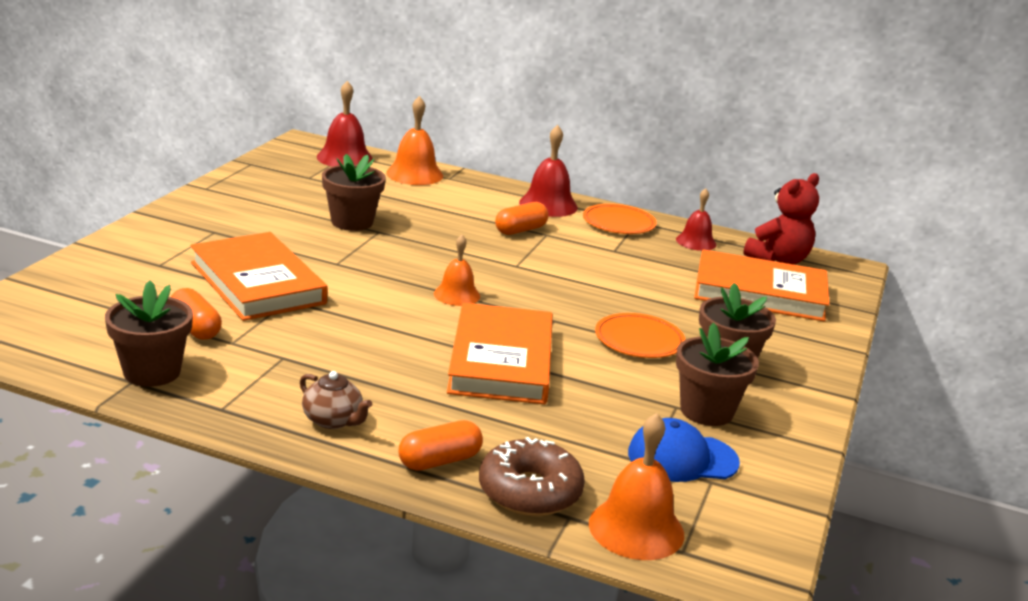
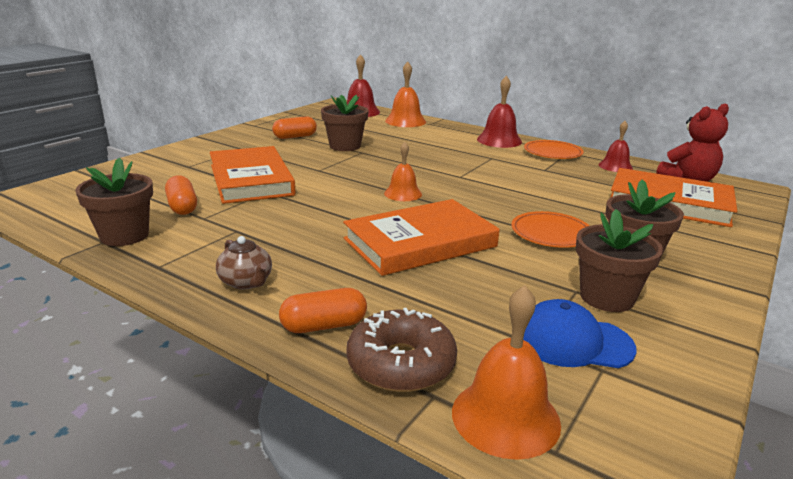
camera: 15 degrees right, 0 degrees up
orange book [447,303,553,404] -> orange book turned 45 degrees clockwise [343,199,500,276]
orange capsule [495,202,548,235] -> orange capsule moved to [272,116,317,139]

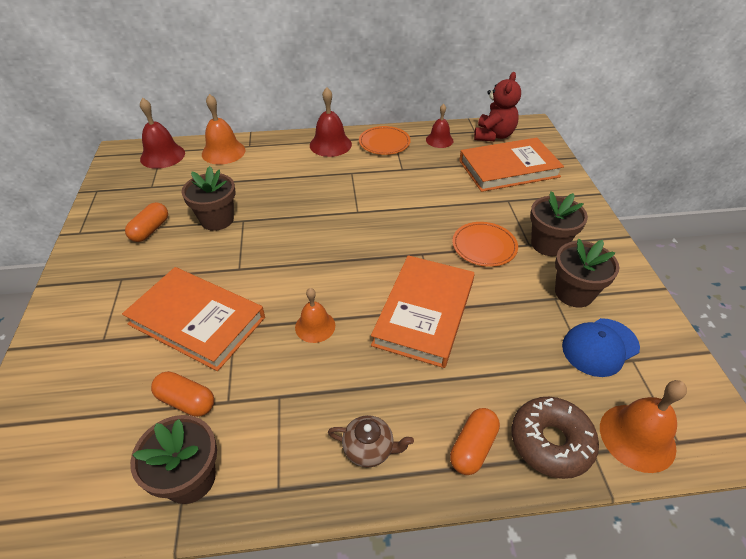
camera: 40 degrees left, 20 degrees up
orange bell [384,142,422,201] -> orange bell moved to [295,288,335,343]

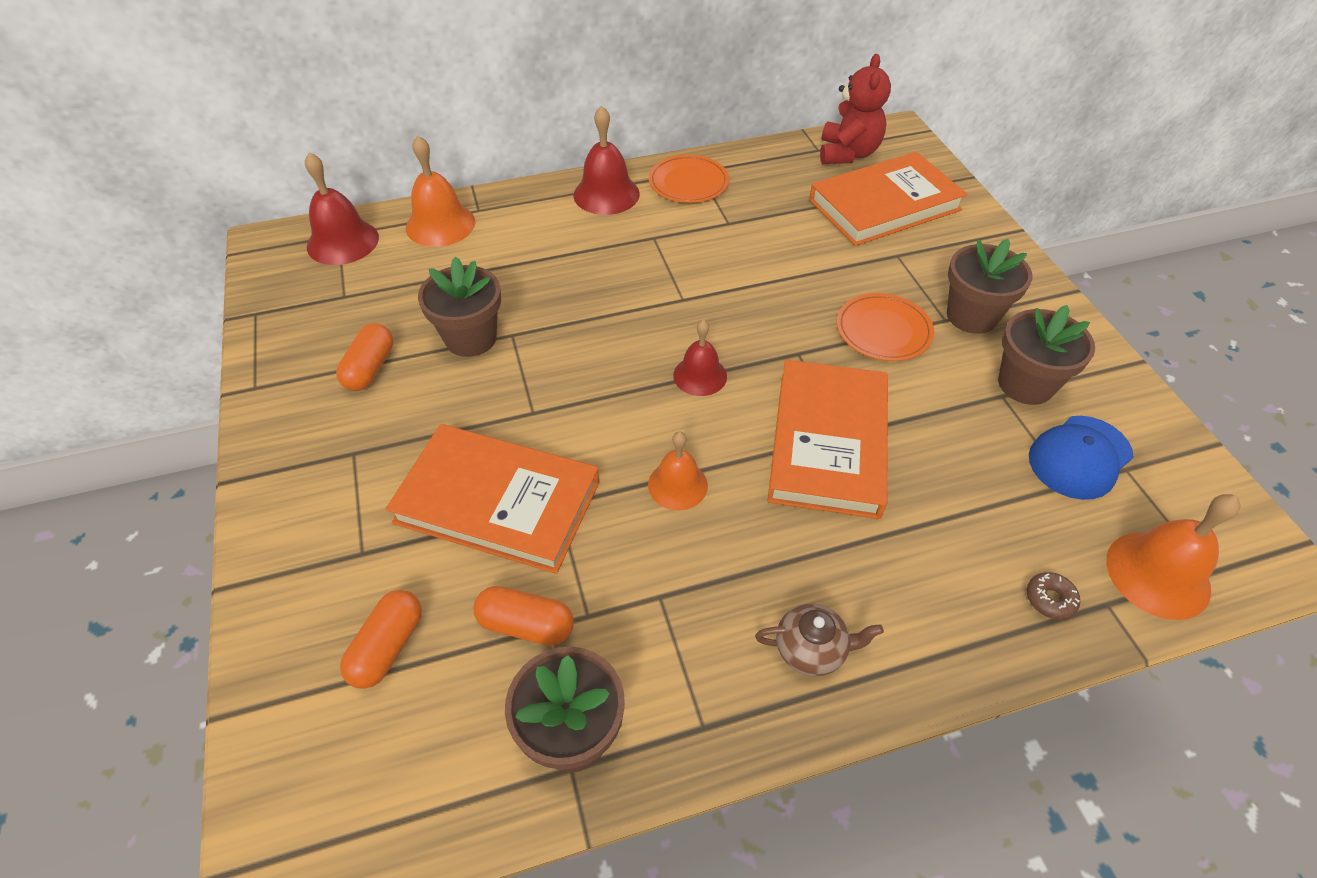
camera: 10 degrees left, 5 degrees up
red bell [426,104,453,148] -> red bell moved to [673,319,727,396]
orange capsule [450,408,500,475] -> orange capsule moved to [340,590,422,689]
brown donut [511,397,599,479] -> brown donut [1027,572,1080,620], size x0.44

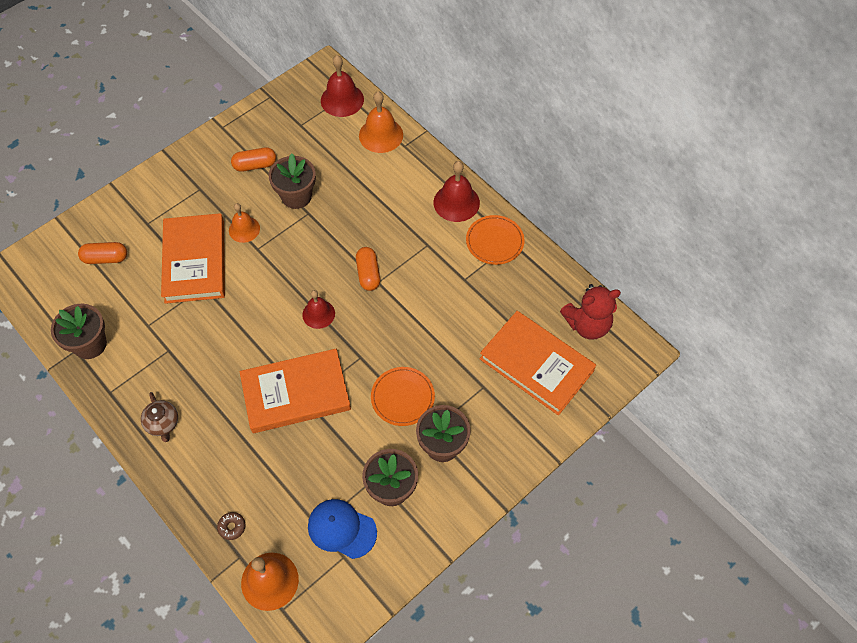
camera: 65 degrees right, 10 degrees up
orange capsule [474,586,574,646] -> orange capsule moved to [356,247,380,291]
orange bell [648,432,708,510] -> orange bell moved to [229,203,260,243]

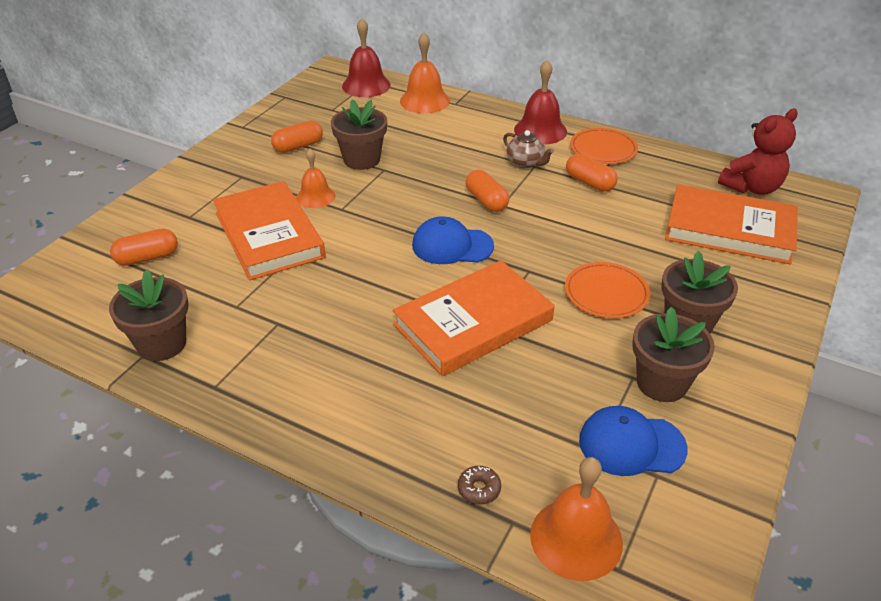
camera: 20 degrees left, 20 degrees down
brown teapot [141,392,178,442] -> brown teapot moved to [503,130,554,168]
red bell [302,290,335,329] -> blue cap [412,216,494,264]
none -> orange capsule [566,154,618,192]

